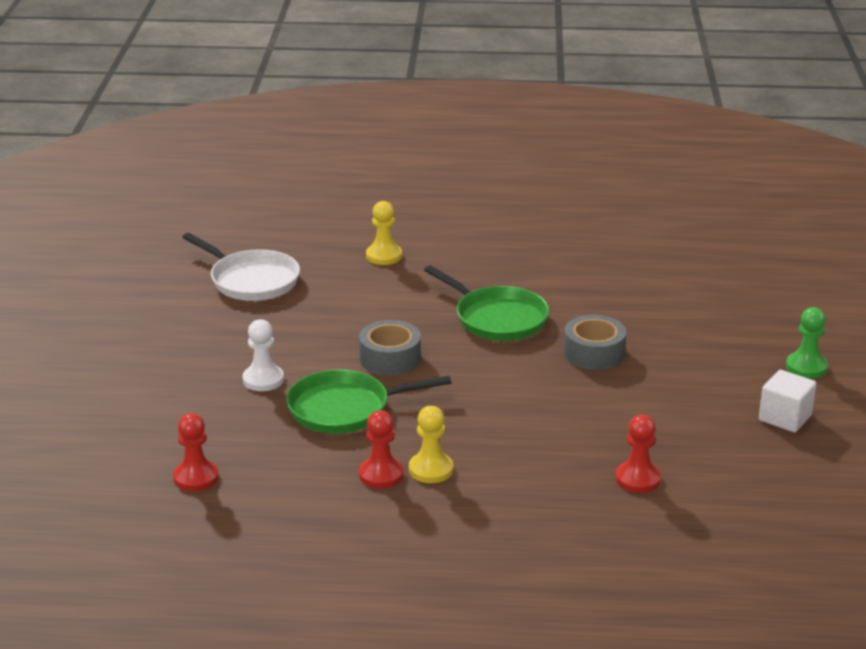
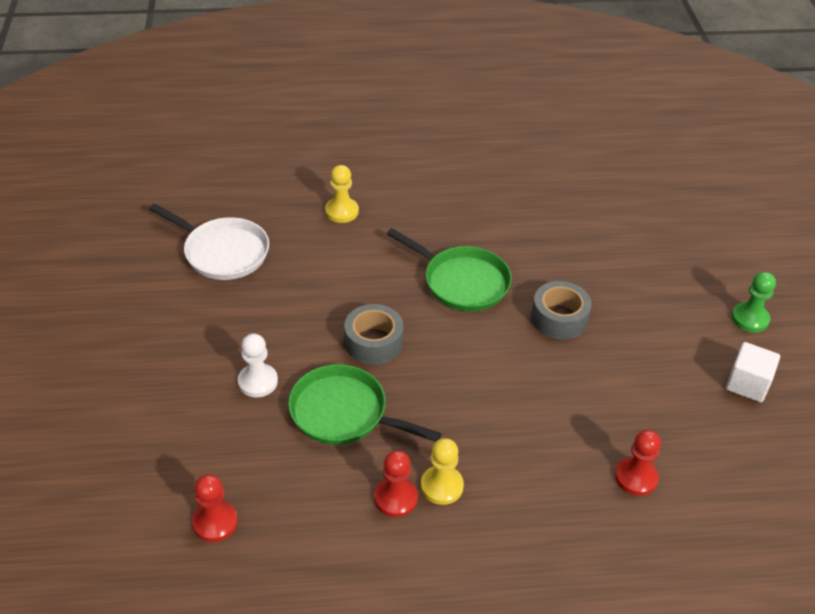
camera: 10 degrees left, 15 degrees up
green pan [286,370,451,434] -> green pan turned 45 degrees clockwise [288,364,442,445]

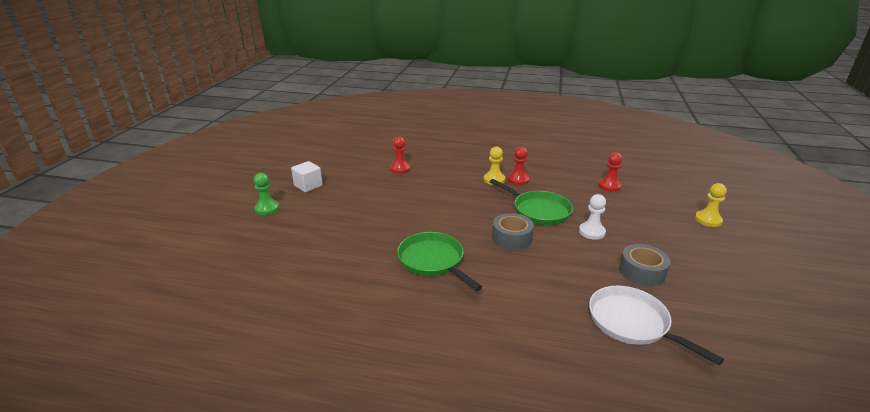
camera: 160 degrees left, 15 degrees down
yellow pawn [325,165,359,223] -> yellow pawn moved to [695,183,727,227]
grey tape [531,281,592,339] -> grey tape moved to [619,244,670,287]

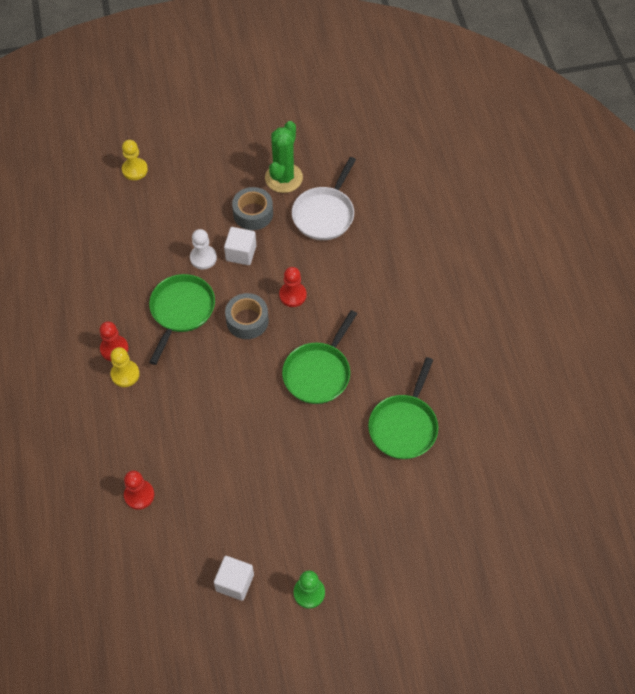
camera: 115 degrees left, 30 degrees up
red pawn [598,152,622,192] -> red pawn moved to [279,267,307,307]
none -> white cube [224,227,256,265]
none -> green cactus [265,121,303,193]
none -> green pan [368,357,438,459]

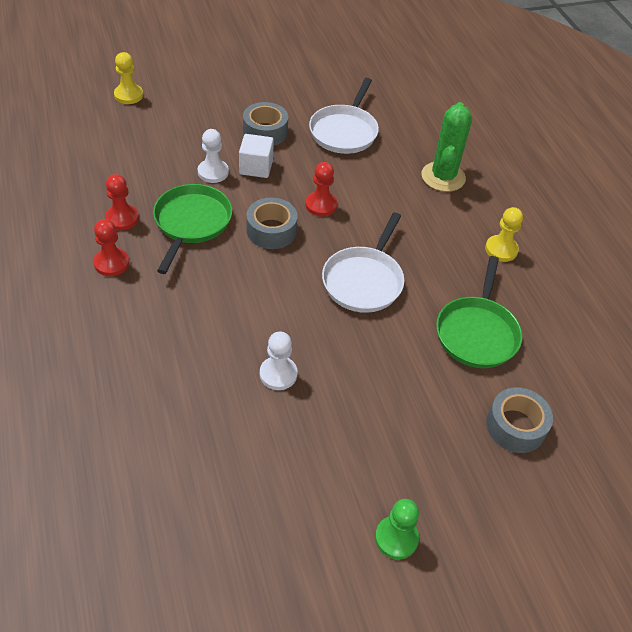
camera: 10 degrees left, 10 degrees down
yellow pawn [110,347,140,387] -> yellow pawn moved to [485,207,523,262]
red pawn [124,470,154,510] -> red pawn moved to [105,174,139,230]
white cube [214,556,254,601] -> none
green cactus [265,121,303,193] -> green cactus moved to [422,102,472,192]
green pan [282,310,357,404] -> white pan [322,213,404,313]
none -> white pawn [260,332,298,390]
none -> grey tape [486,387,553,453]

